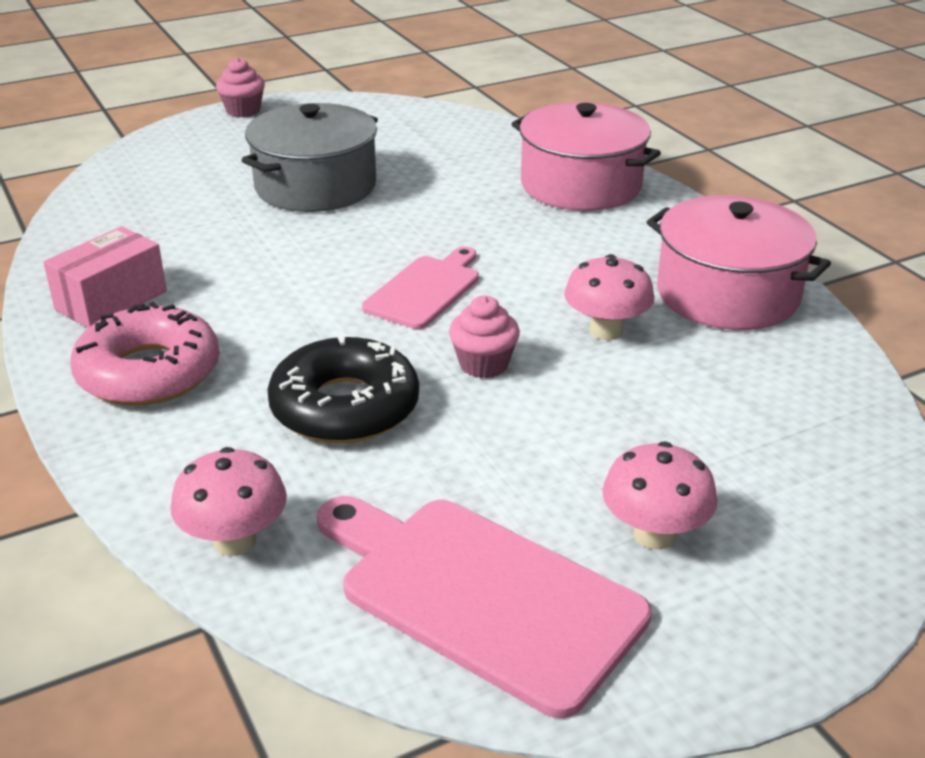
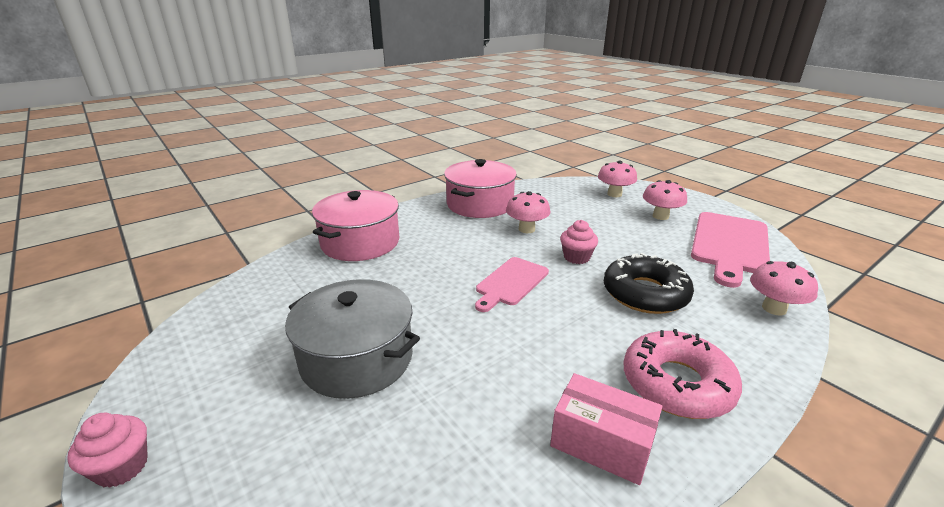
camera: 100 degrees left, 5 degrees down
pink cutting board [362,247,479,329] -> pink cutting board turned 75 degrees counterclockwise [475,257,549,312]
none -> pink mushroom [598,160,637,197]

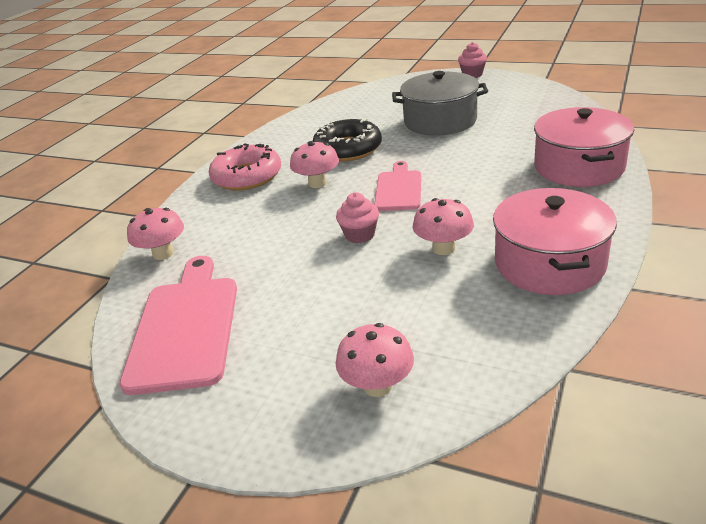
camera: 155 degrees right, 5 degrees up
pink box [550,373,662,485] -> none
black donut [604,253,694,314] -> black donut moved to [313,118,382,161]
pink mushroom [643,180,687,220] -> pink mushroom moved to [290,141,339,188]

